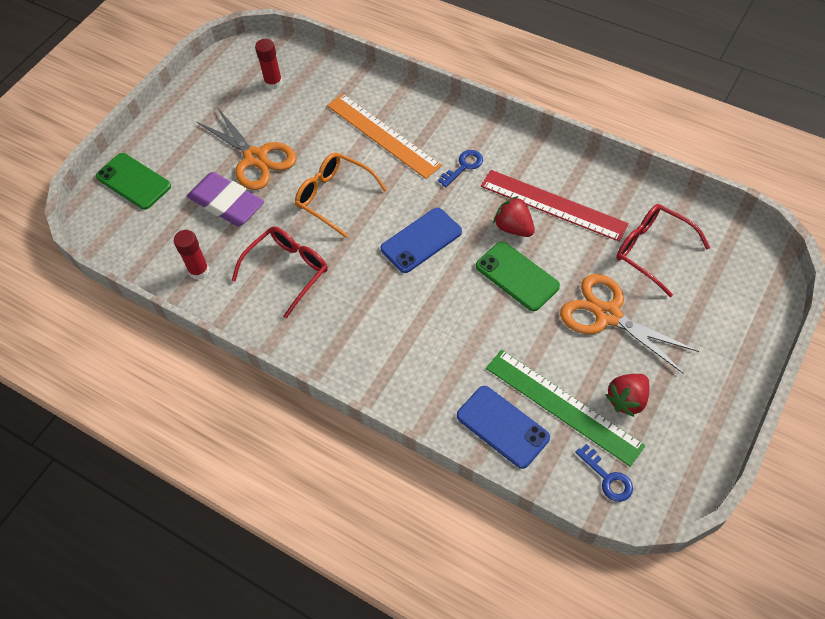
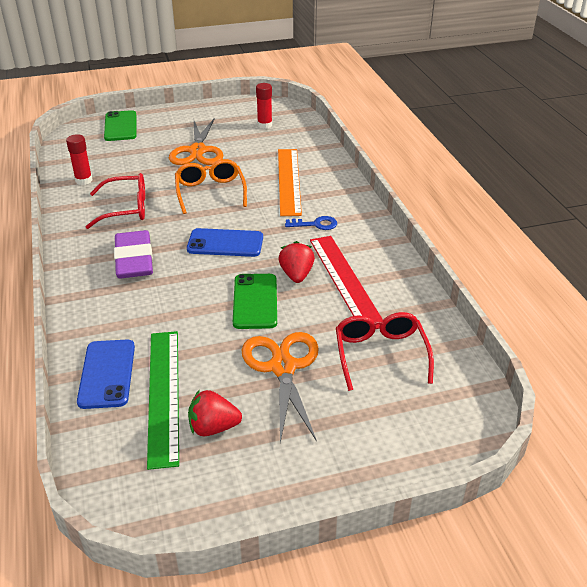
camera: 40 degrees right, 20 degrees down
purple eraser [187,172,264,226] -> purple eraser moved to [114,230,153,279]
blue key [575,444,633,502] -> none

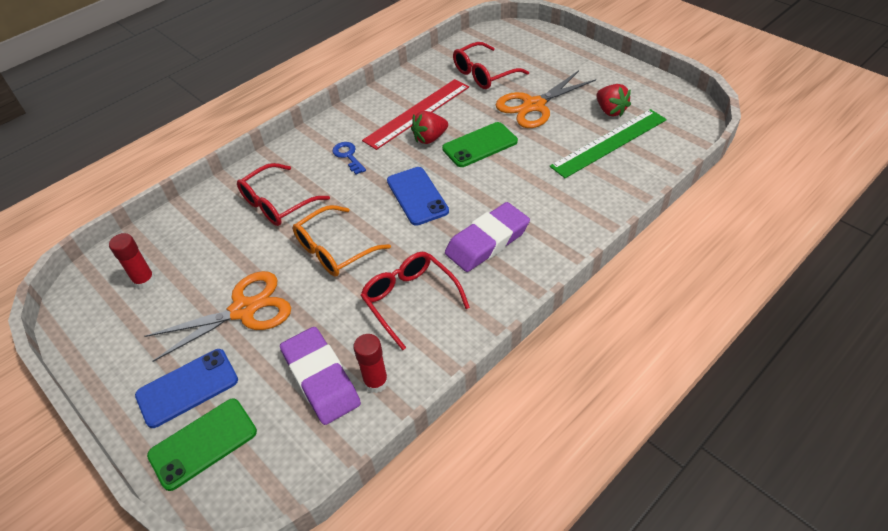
camera: 115 degrees left, 10 degrees up
blue phone [77,340,135,409] -> blue phone moved to [135,349,238,428]
orange ruler [278,149,302,216] -> red glasses [237,163,330,226]
none -> purple eraser [280,327,361,425]

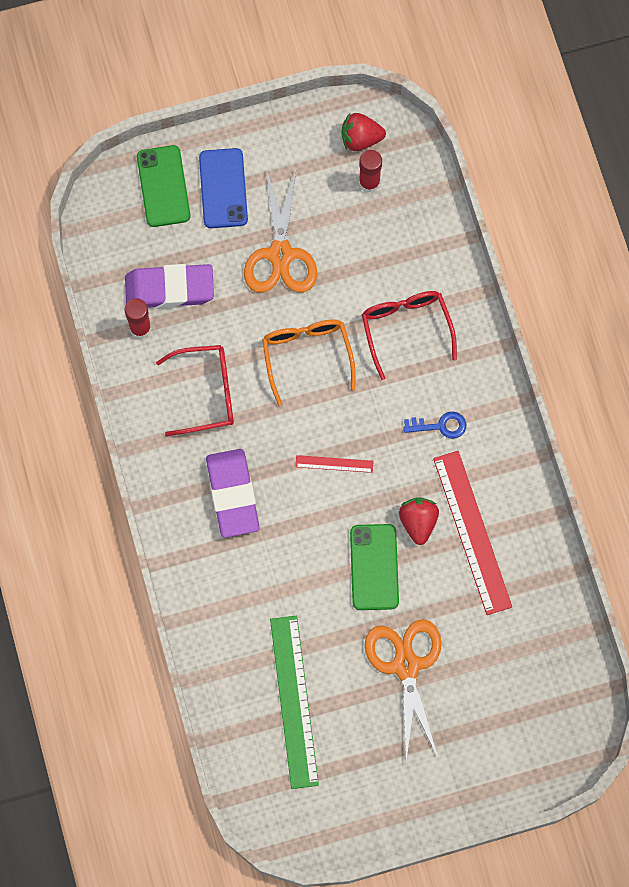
camera: 115 degrees right, 25 degrees up
blue phone [387,167,449,226] -> red ruler [295,455,374,473]
red glasses [453,42,529,89] -> none
red strawberry [596,84,631,117] -> red strawberry moved to [341,113,386,151]

